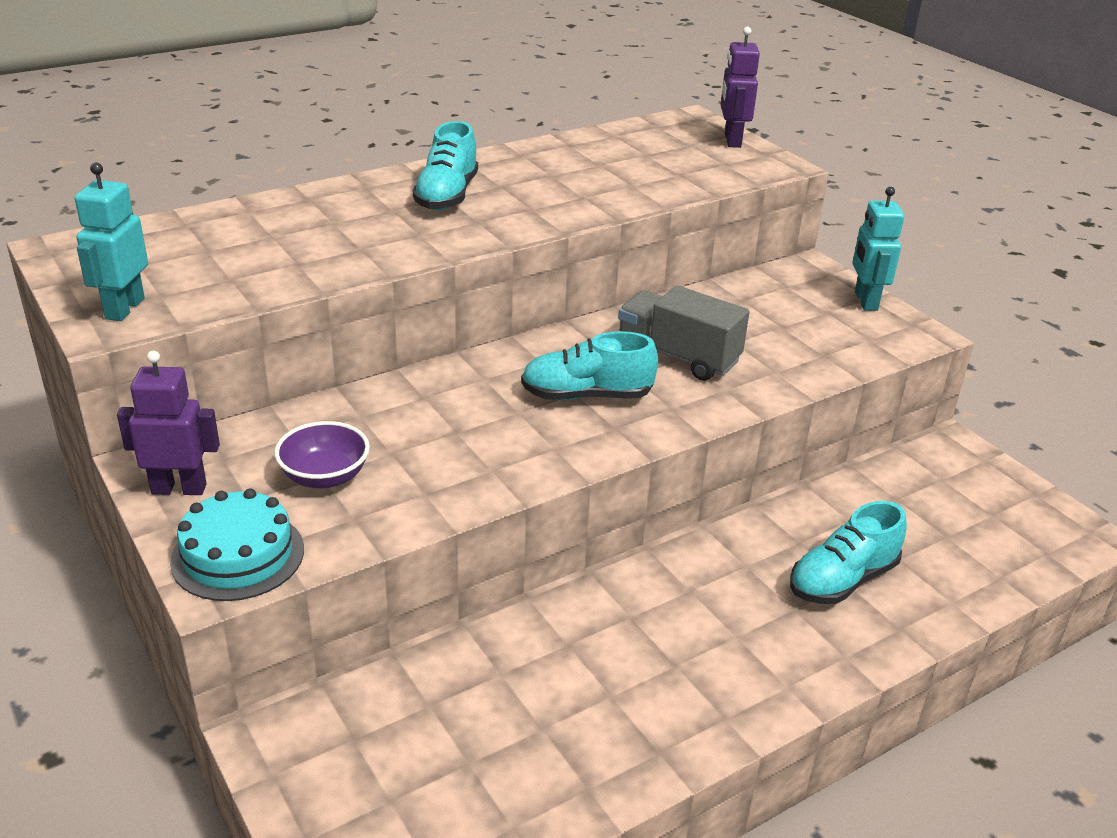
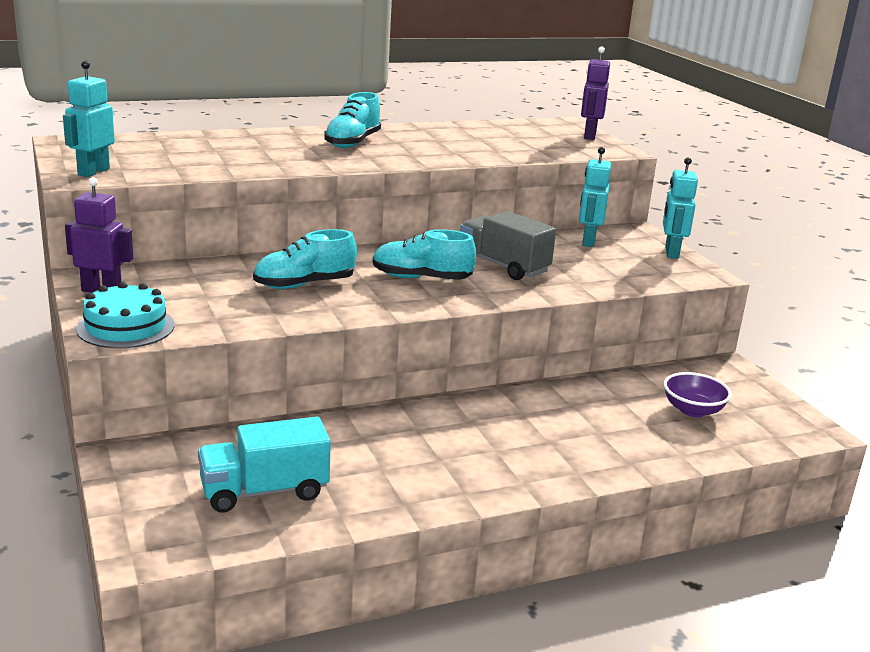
camera: 10 degrees right, 10 degrees down
purple bowl [274,421,370,488] -> purple bowl moved to [664,372,732,417]
turquoise shoe [790,501,907,604] -> turquoise shoe moved to [253,229,357,289]
none -> turquoise truck [198,417,331,513]
none -> turquoise robot [579,147,611,247]

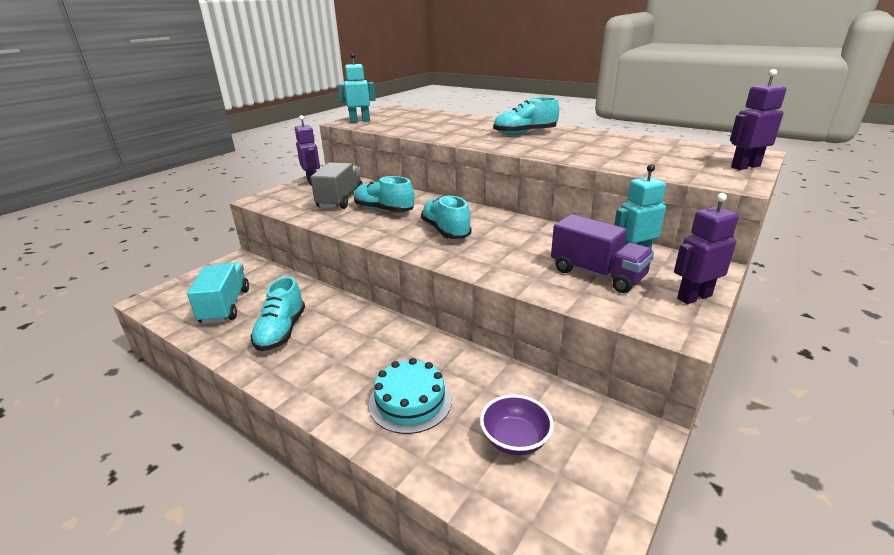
camera: 60 degrees right, 5 degrees up
turquoise cake [76,282,175,349] -> turquoise cake moved to [369,358,452,434]
turquoise truck [198,417,331,513] -> turquoise truck turned 45 degrees clockwise [187,262,249,324]
grey truck [460,211,556,280] -> grey truck moved to [310,163,363,209]
turquoise robot [663,157,698,259] -> purple robot [674,193,739,304]
none -> turquoise shoe [250,277,305,351]
none -> purple truck [551,214,654,293]

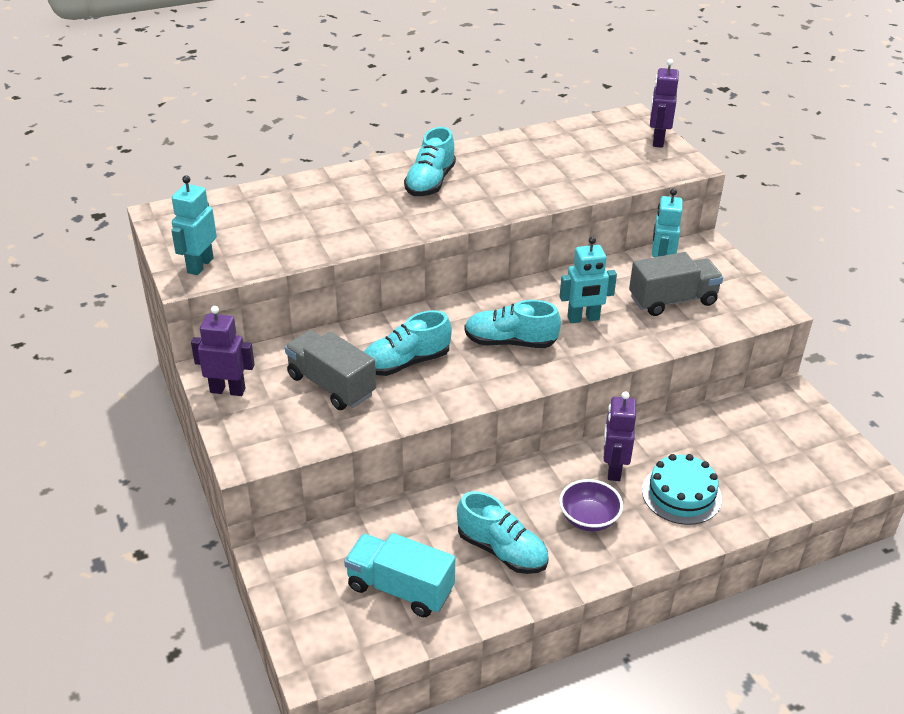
camera: 60 degrees left, 10 degrees up
purple bowl [480,395,554,456] -> purple bowl moved to [559,479,623,531]
purple truck [551,214,654,293] -> grey truck [629,252,723,316]
purple robot [674,193,739,304] -> purple robot moved to [604,391,636,481]
none -> turquoise robot [560,236,617,323]

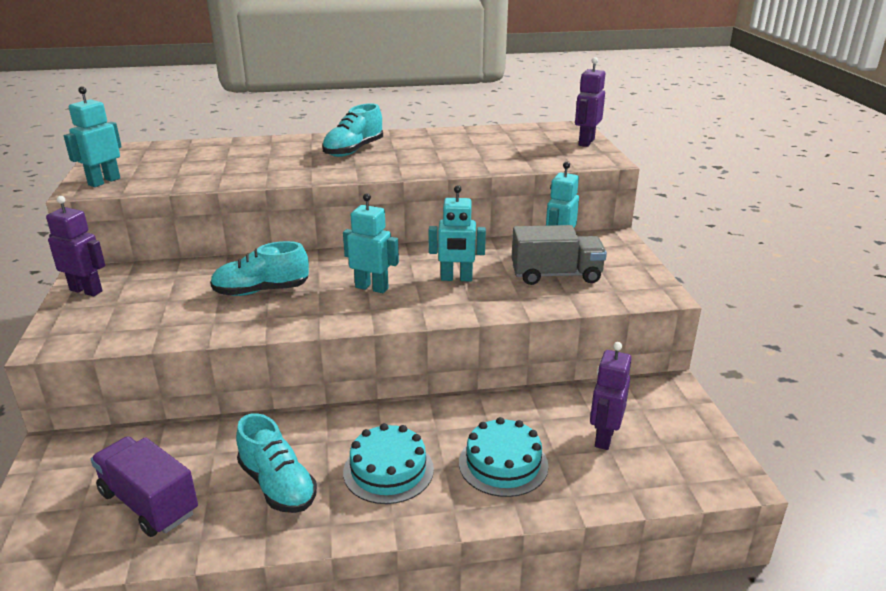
camera: 15 degrees right, 10 degrees down
grey truck [285,330,376,410] -> none
turquoise truck [344,533,455,617] -> purple truck [91,436,198,537]
turquoise shoe [465,300,561,348] -> turquoise robot [343,193,399,293]
purple bowl [559,479,623,531] -> turquoise cake [343,423,434,504]
purple robot [604,391,636,481] -> purple robot moved to [590,342,632,450]

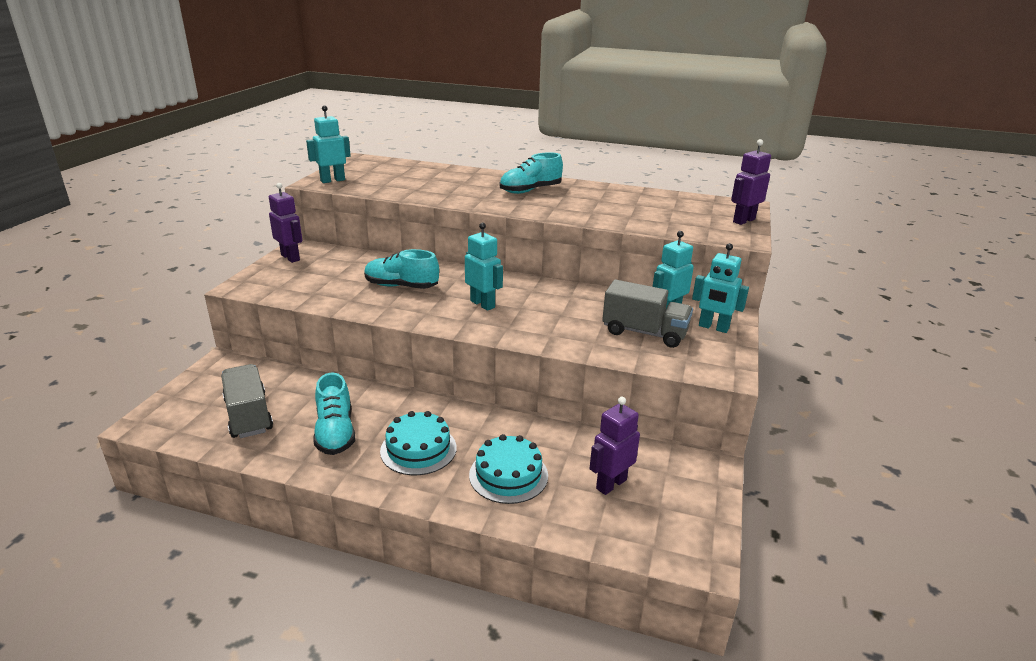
camera: 25 degrees right, 0 degrees up
purple truck [91,436,198,537] -> grey truck [221,364,273,438]
turquoise robot [428,185,486,281] -> turquoise robot moved to [692,243,749,333]

